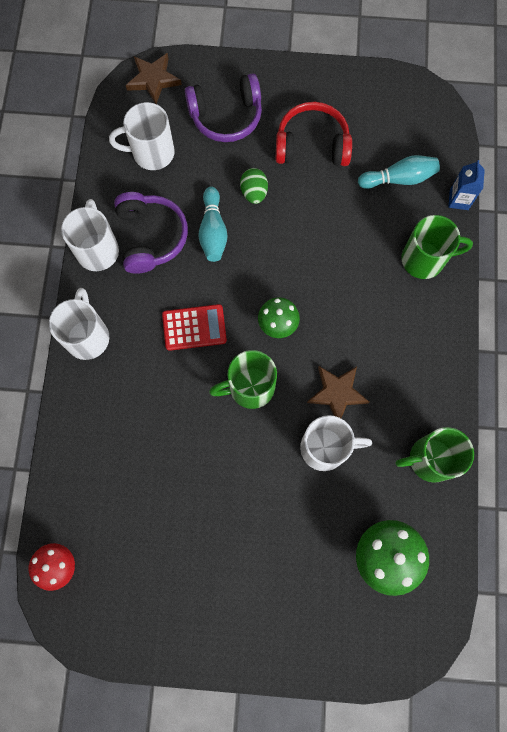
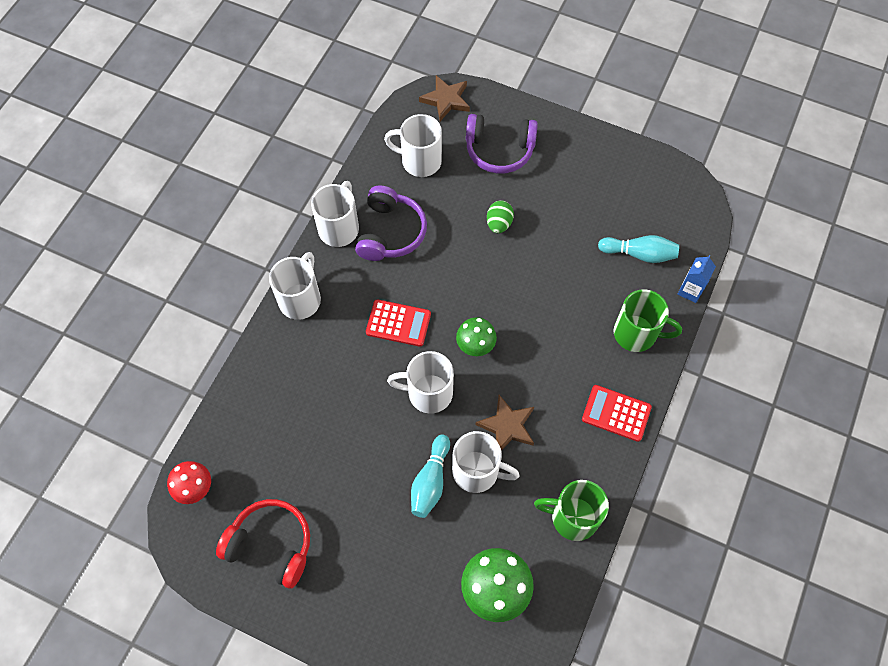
camera: 20 degrees right, 10 degrees down
turquoise bowling pin [199,186,228,262] -> turquoise bowling pin moved to [411,434,450,518]
green mug [209,350,277,409] -> white mug [387,351,454,414]
red headphones [275,102,352,166] -> red headphones moved to [216,499,310,588]
none -> red calculator [582,385,652,442]

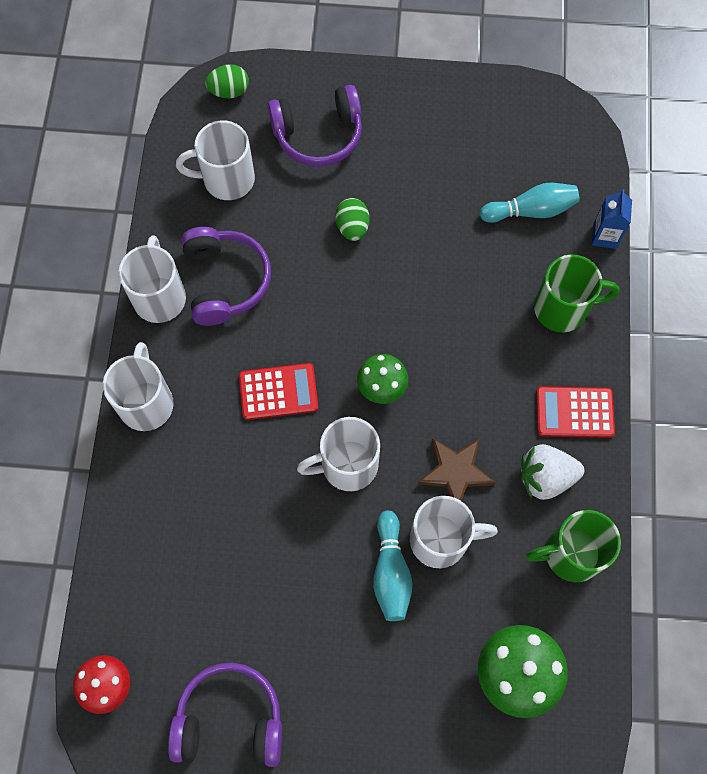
camera: 20 degrees left, 5 degrees up
red headphones [216,499,310,588] -> purple headphones [168,663,282,767]
brown star [419,75,470,121] -> green egg [205,64,249,98]
none -> white strawberry [521,444,584,500]

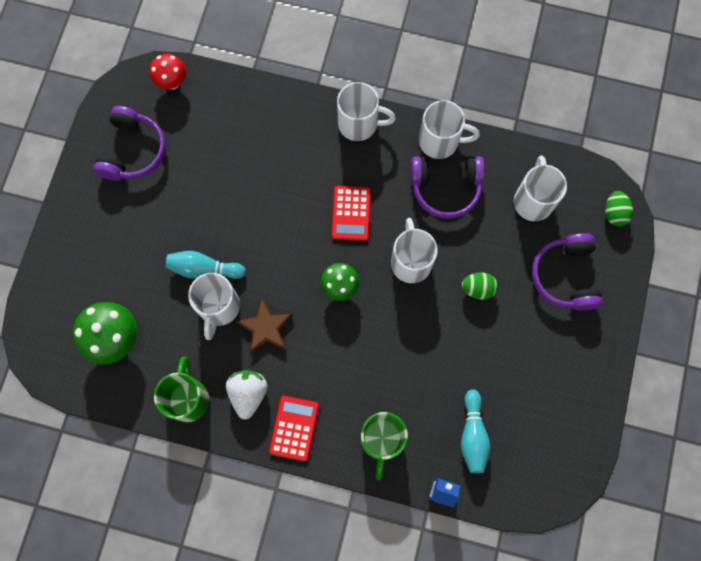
camera: 100 degrees right, 5 degrees up
white mug [297,417,380,491] -> white mug moved to [391,218,438,283]

